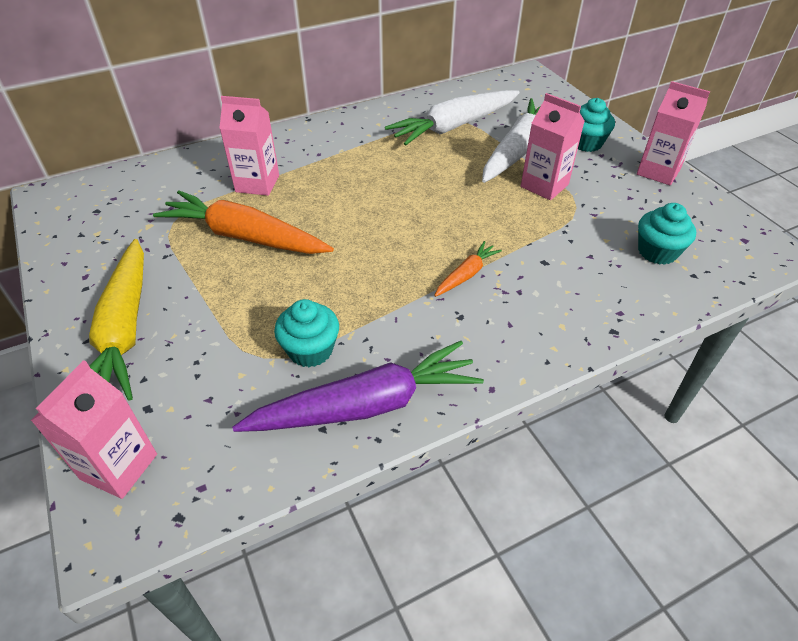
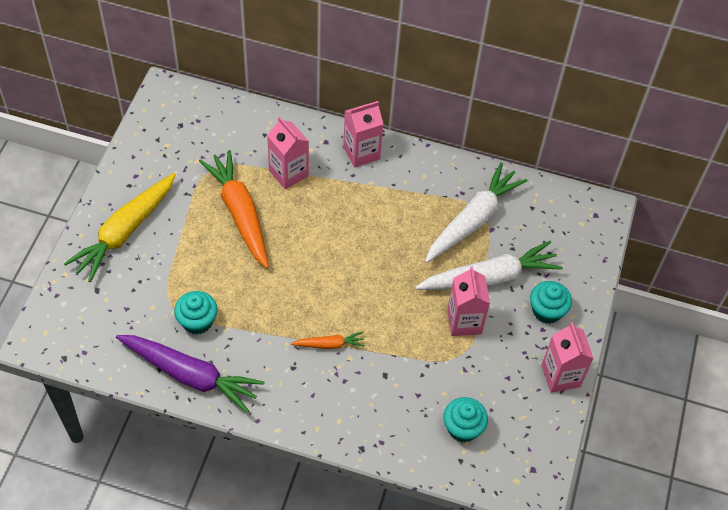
camera: 40 degrees right, 10 degrees up
pink carton [31,360,157,499] -> pink carton moved to [343,101,383,168]
white carrot [385,90,520,146] -> white carrot turned 120 degrees clockwise [425,163,528,263]

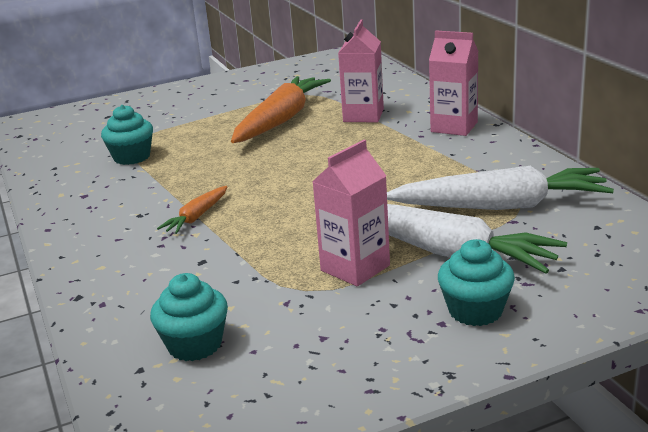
camera: 55 degrees right, 30 degrees down
yellow carrot [64,173,176,282] -> none
purple carrot [116,335,264,413] -> none
orange carrot [291,332,365,349] -> orange carrot turned 75 degrees clockwise [157,186,227,234]
pink carton [542,322,594,393] -> none

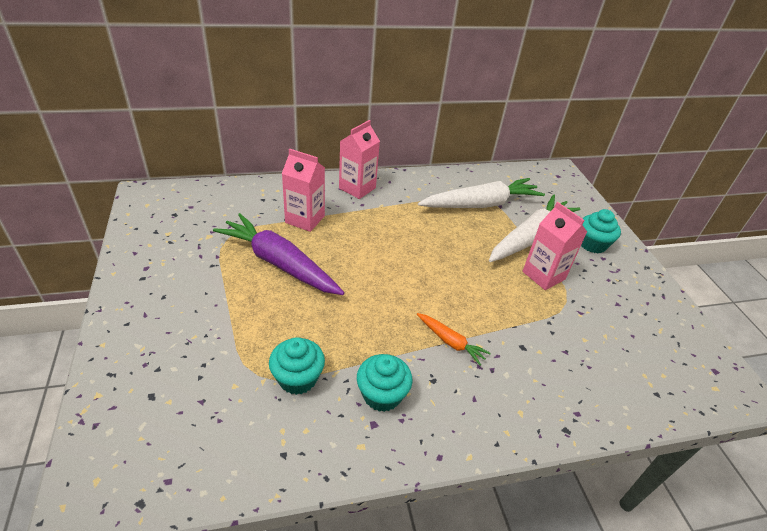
camera: 85 degrees left, 15 degrees up
turquoise cupcake [150,273,228,361] -> turquoise cupcake moved to [357,354,412,412]
orange carrot [231,76,331,143] -> purple carrot [213,213,345,295]
white carrot [387,166,614,210] -> white carrot turned 60 degrees clockwise [418,178,545,208]

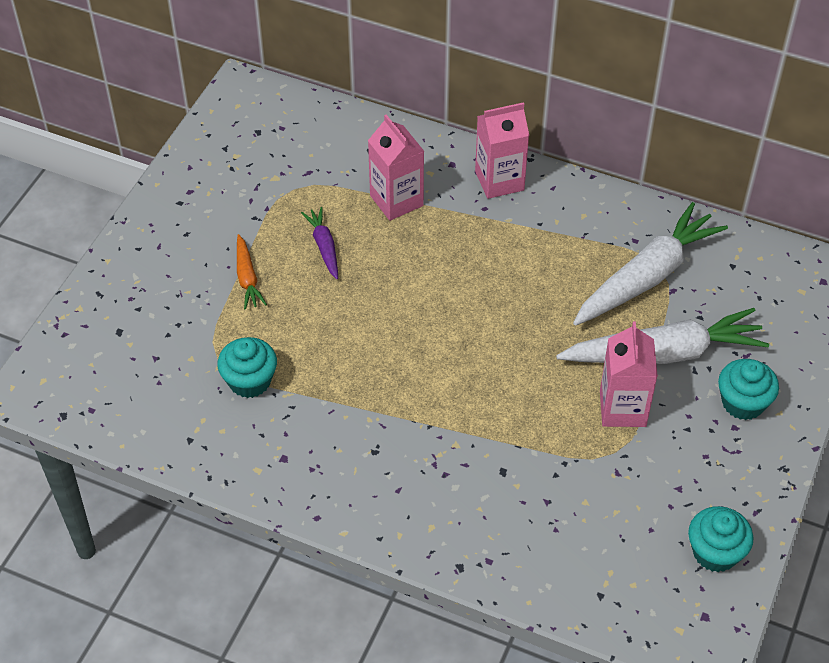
camera: 40 degrees right, 10 degrees up
purple carrot [213,213,345,295] -> purple carrot [301,207,338,279], size x0.47
turquoise cupcake [357,354,412,412] -> turquoise cupcake moved to [688,506,753,572]
orange carrot [417,313,491,365] -> orange carrot moved to [237,234,267,310]
white carrot [418,178,545,208] -> white carrot turned 60 degrees counterclockwise [573,202,728,326]

